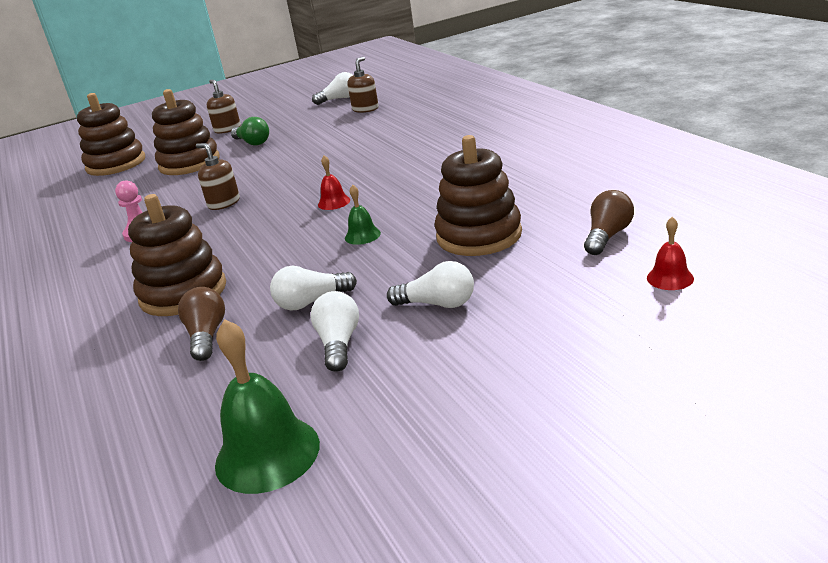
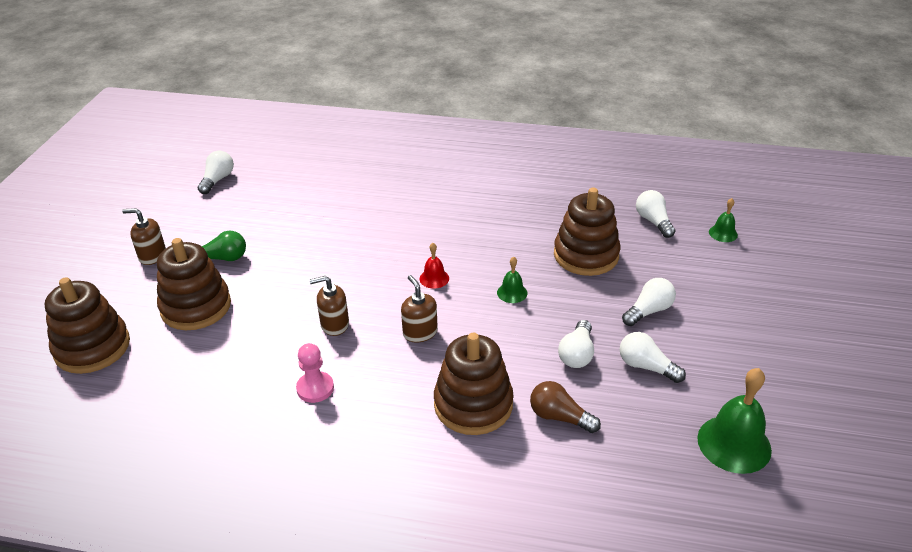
camera: 55 degrees left, 10 degrees up
brown soap dispenser [347,57,379,113] -> brown soap dispenser moved to [401,275,438,343]
brown light bulb [584,190,634,255] -> white light bulb [636,190,675,238]
red bell [647,217,694,290] -> green bell [709,198,738,242]

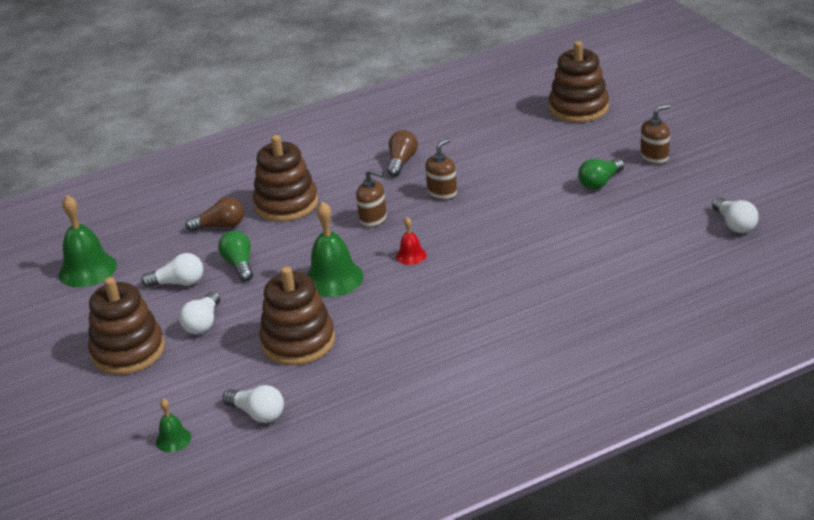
camera: 145 degrees right, 5 degrees down
brown stacking toy [157,238,231,330] -> brown stacking toy moved to [88,277,165,375]
pink pawn [296,343,334,403] -> brown light bulb [387,130,418,177]
green bell [497,257,527,303] -> green bell [306,201,364,297], size x1.93
white light bulb [558,320,594,368] -> green light bulb [218,231,253,282]

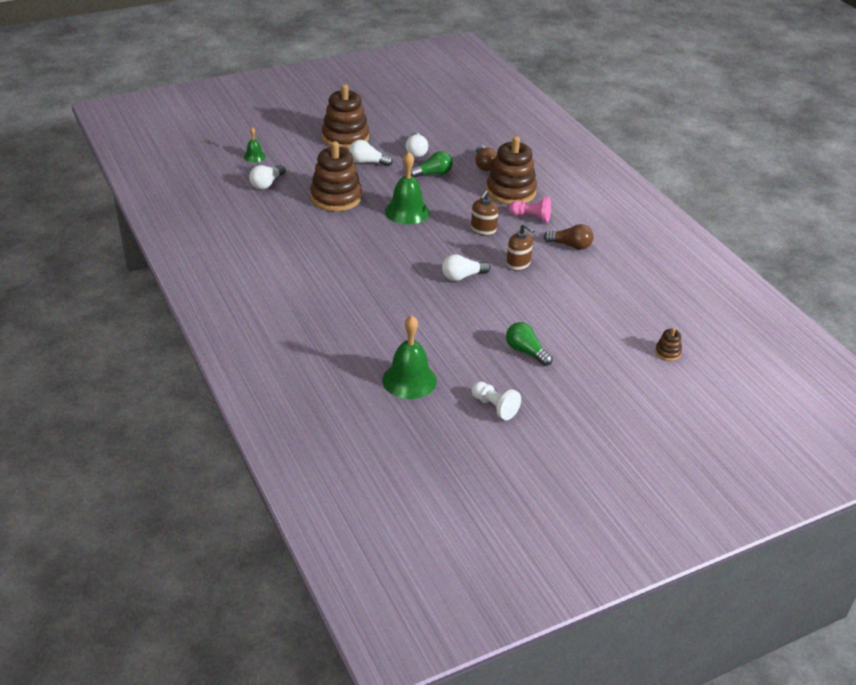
camera: 85 degrees right, 5 degrees up
green bell [59,195,117,287] -> green bell moved to [383,315,437,399]
red bell [396,217,426,265] -> none
brown stacking toy [549,41,609,123] -> brown stacking toy [655,328,682,361], size x0.43
brown soap dispenser [641,104,670,164] -> none
white light bulb [712,197,759,233] -> white light bulb moved to [442,254,491,281]
none -> white pawn [471,381,521,420]
none -> pink pawn [509,197,551,222]

